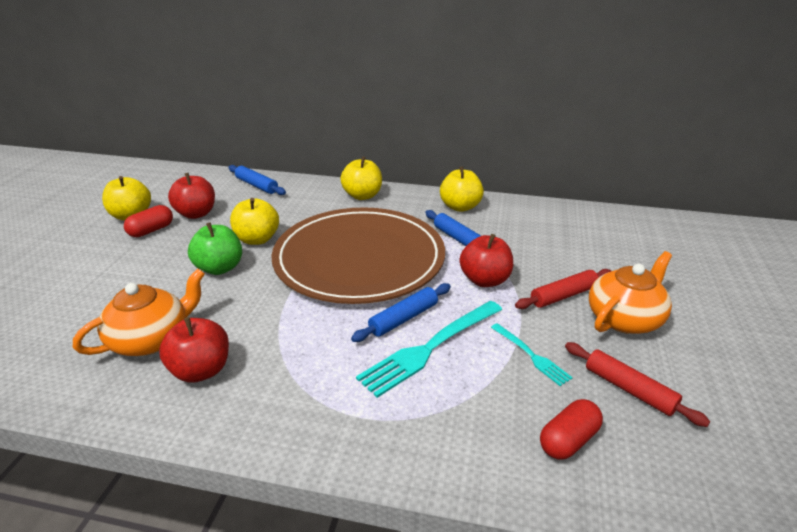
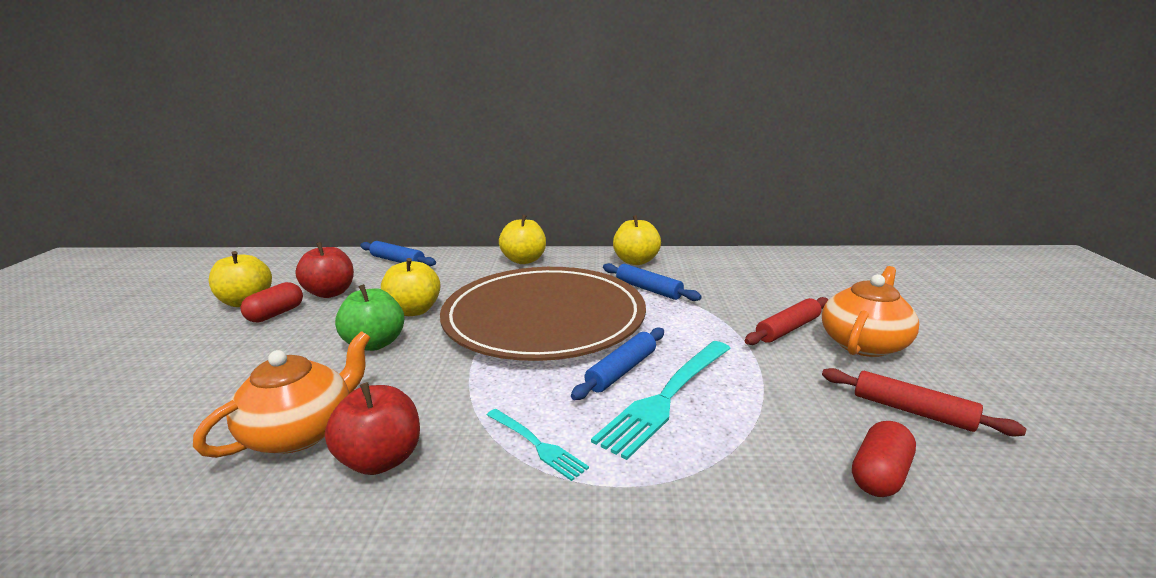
camera: 10 degrees left, 10 degrees down
red apple [460,234,513,287] -> none
turquoise fork [491,323,573,386] -> turquoise fork moved to [487,409,589,481]

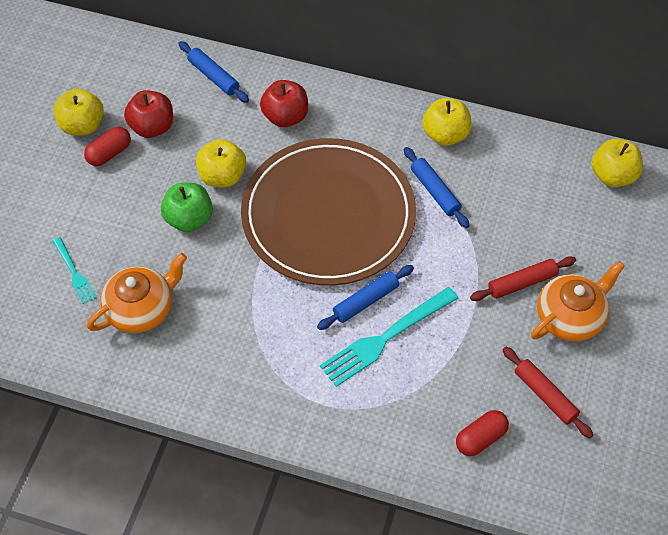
camera: 15 degrees right, 35 degrees up
red apple [325,382,420,475] -> red apple moved to [260,80,308,127]
turquoise fork [487,409,589,481] -> turquoise fork moved to [53,237,96,304]
yellow apple [499,215,546,264] -> yellow apple moved to [592,139,643,187]

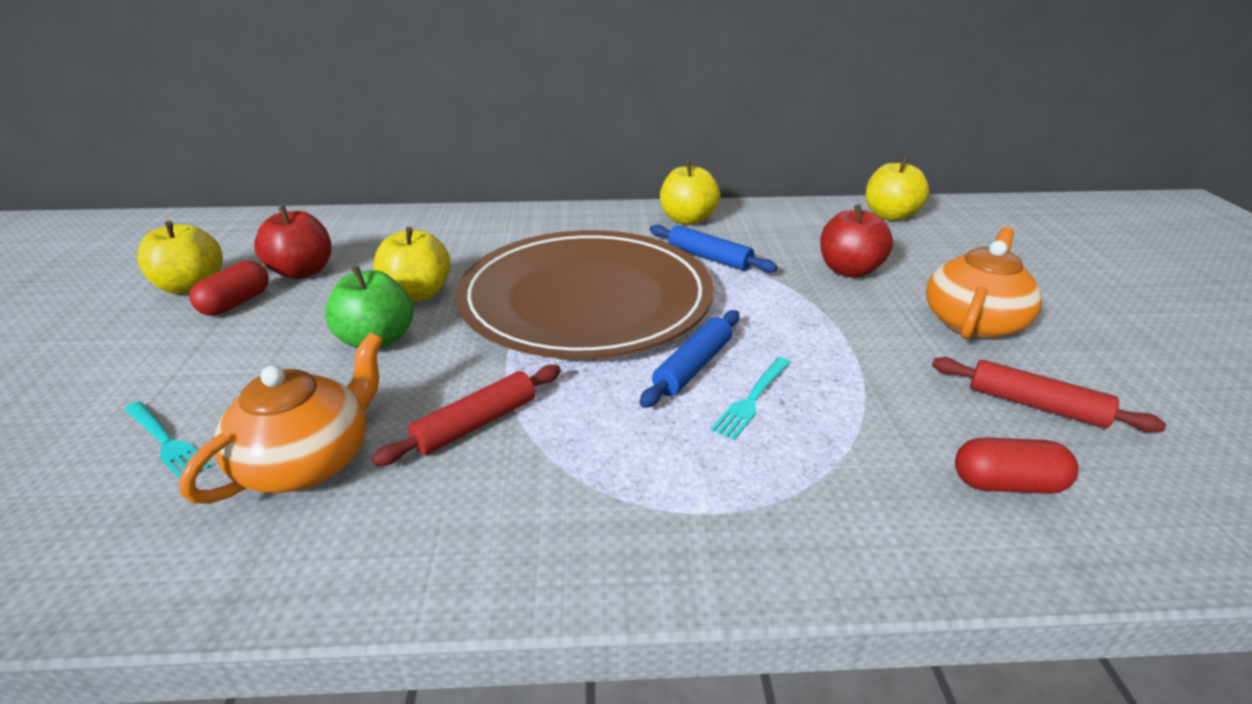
camera: 20 degrees left, 25 degrees down
blue rolling pin [178,41,249,103] -> none
red apple [260,80,308,127] -> red apple moved to [820,204,893,278]
turquoise fork [320,287,459,387] -> turquoise fork [711,357,791,440], size x0.54
red capsule [456,410,509,456] -> red capsule turned 60 degrees clockwise [955,437,1078,494]
red rolling pin [470,256,576,301] -> red rolling pin moved to [371,365,561,466]

